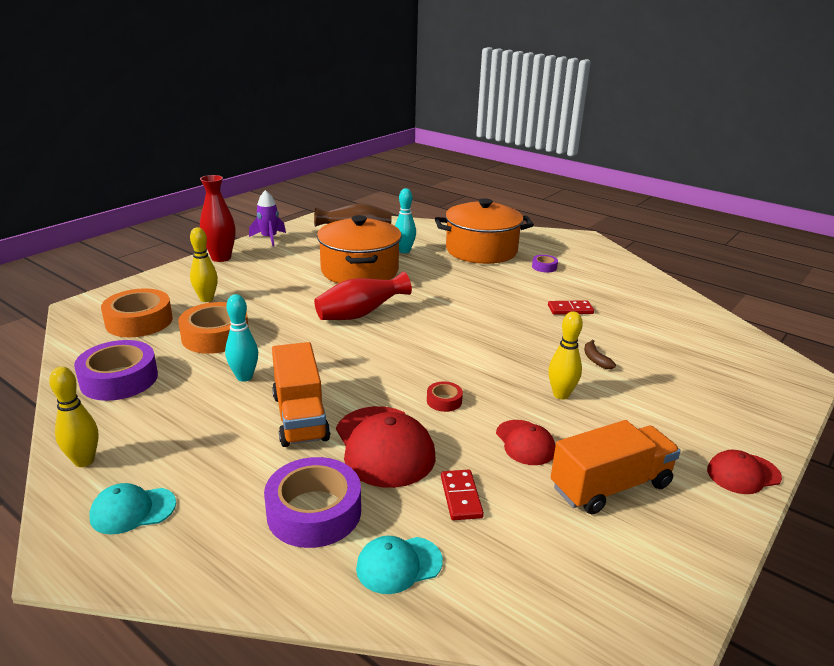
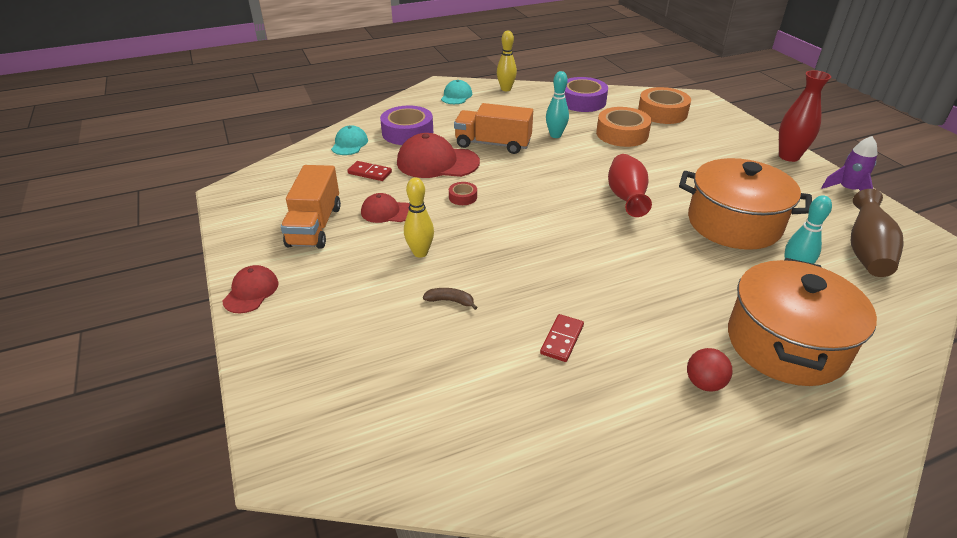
camera: 120 degrees right, 10 degrees up
yellow bowling pin [190,227,218,302] -> none
purple tape [532,255,558,272] -> red ball [687,348,733,391]

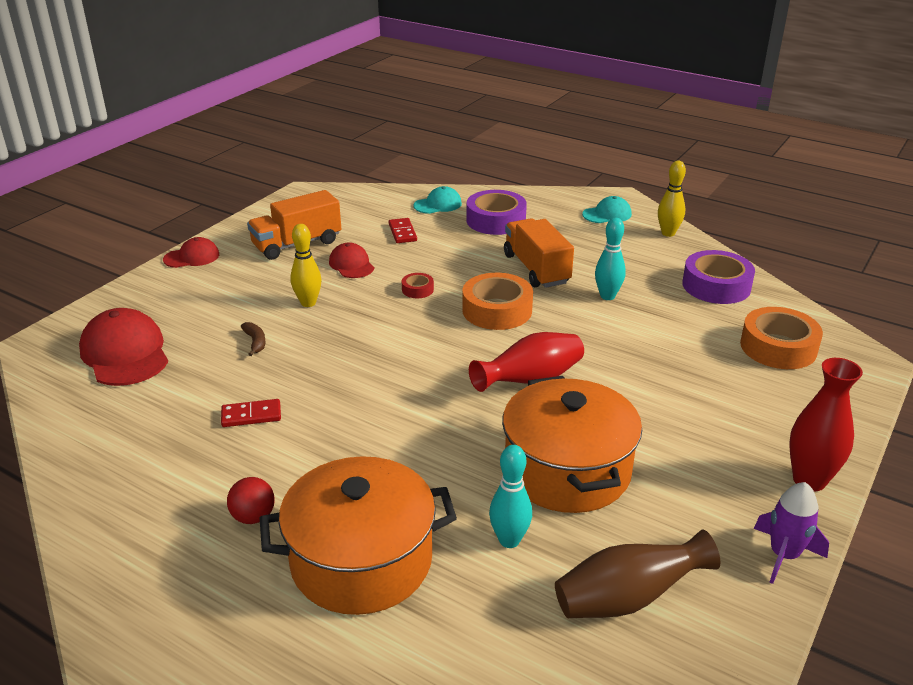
camera: 55 degrees right, 5 degrees down
red cap [397,133,480,178] -> red cap moved to [79,308,168,386]
orange tape [596,107,652,147] -> orange tape moved to [462,273,533,330]

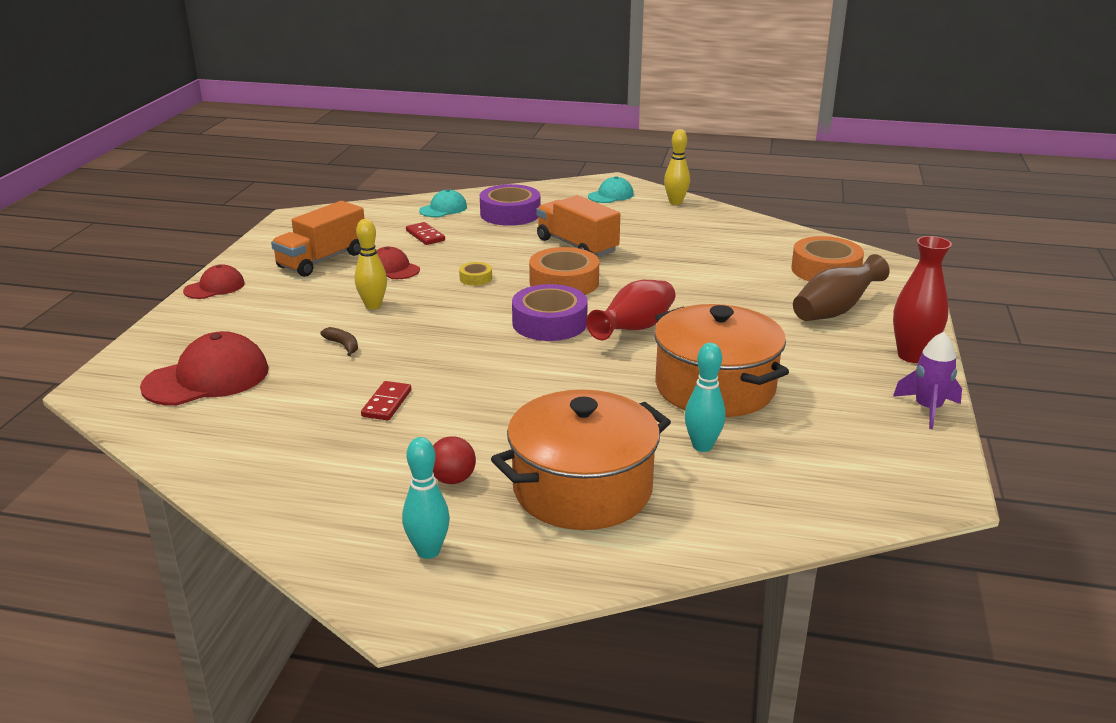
camera: 20 degrees left, 5 degrees down
red cap [79,308,168,386] -> red cap turned 105 degrees clockwise [140,331,268,406]
red domino [221,399,281,427] -> red domino turned 45 degrees counterclockwise [361,381,411,420]
red tape [402,273,434,298] -> yellow tape [459,262,492,286]
brown vase [555,529,721,618] -> brown vase moved to [793,254,890,321]
turquoise bowling pin [595,218,626,300] -> turquoise bowling pin moved to [402,437,450,559]
purple tape [682,250,755,304] -> purple tape moved to [512,284,588,341]

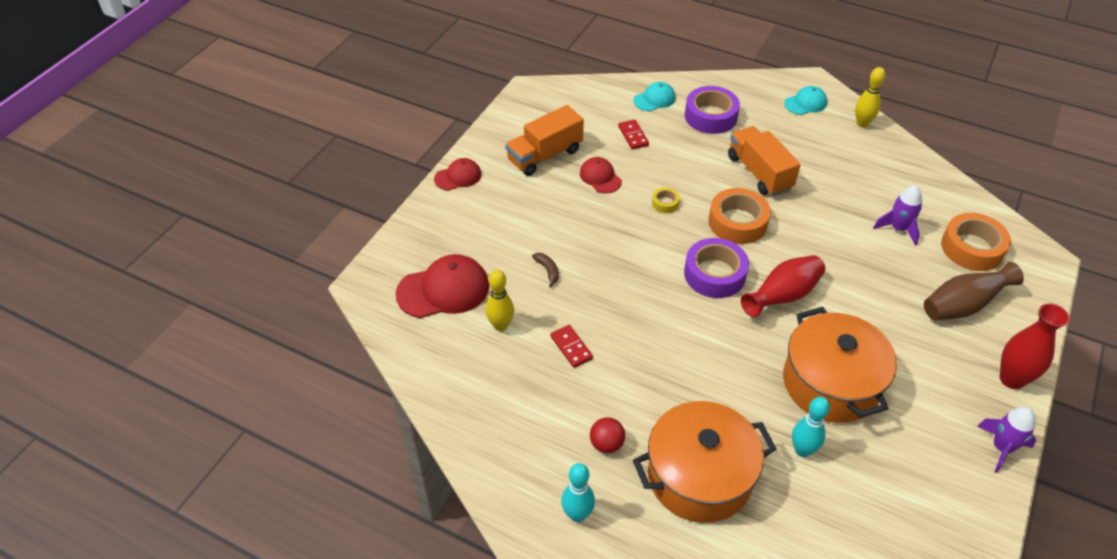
camera: 15 degrees right, 20 degrees up
yellow bowling pin [355,219,387,309] -> yellow bowling pin moved to [485,270,514,331]
red domino [361,381,411,420] -> red domino turned 60 degrees counterclockwise [550,325,593,368]
none -> purple rocket [873,186,922,246]

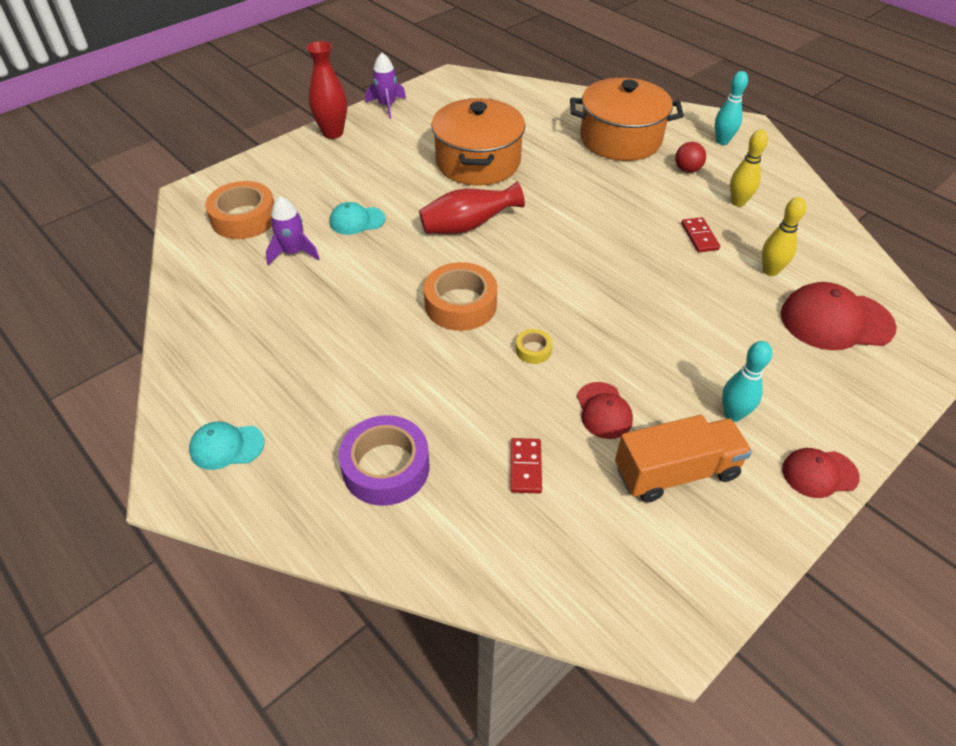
camera: 160 degrees left, 0 degrees up
brown banana [532,253,558,288] -> none
turquoise cap [633,82,676,111] -> turquoise cap moved to [330,202,386,235]
purple tape [684,238,749,298] -> none
orange truck [728,126,801,196] -> none
turquoise bowling pin [792,397,830,457] -> turquoise bowling pin moved to [722,341,772,422]
yellow bowling pin [855,67,885,127] -> yellow bowling pin moved to [730,130,768,207]
brown vase [924,262,1024,320] -> none

